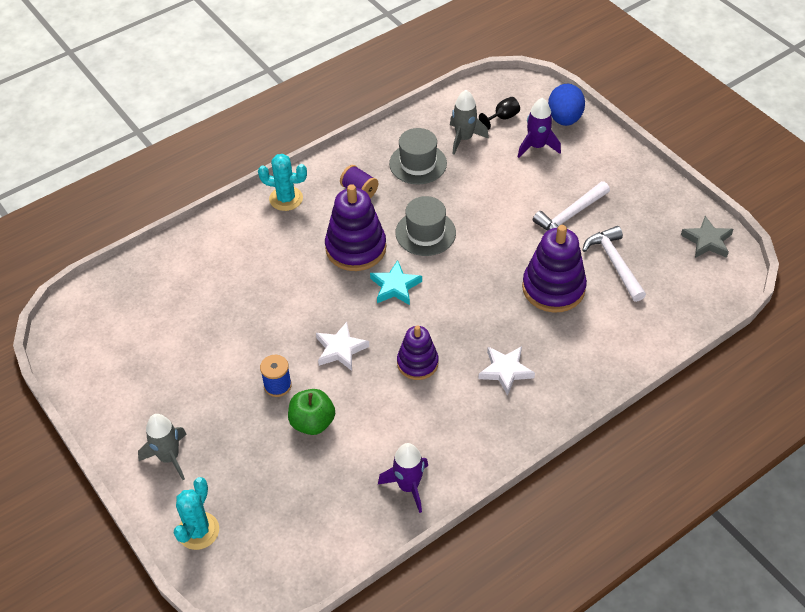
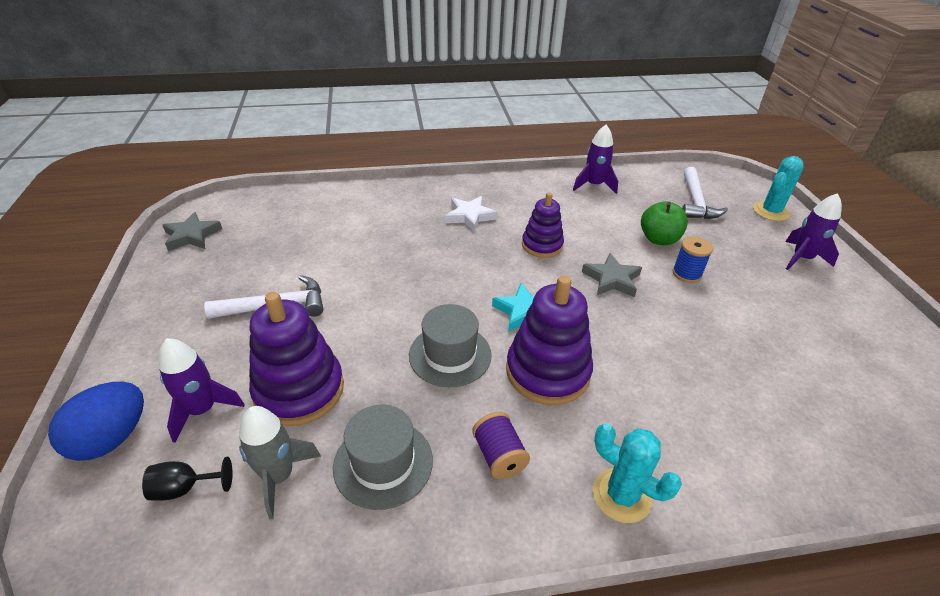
camera: 155 degrees left, 10 degrees down
grey rocket [138,414,187,480] -> purple rocket [785,193,842,270]
white star [316,322,369,371] -> grey star [582,253,642,297]
purple stacking toy [522,225,587,313] -> purple stacking toy moved to [249,292,344,426]
white hammer [583,226,646,302] -> white hammer moved to [682,167,728,219]

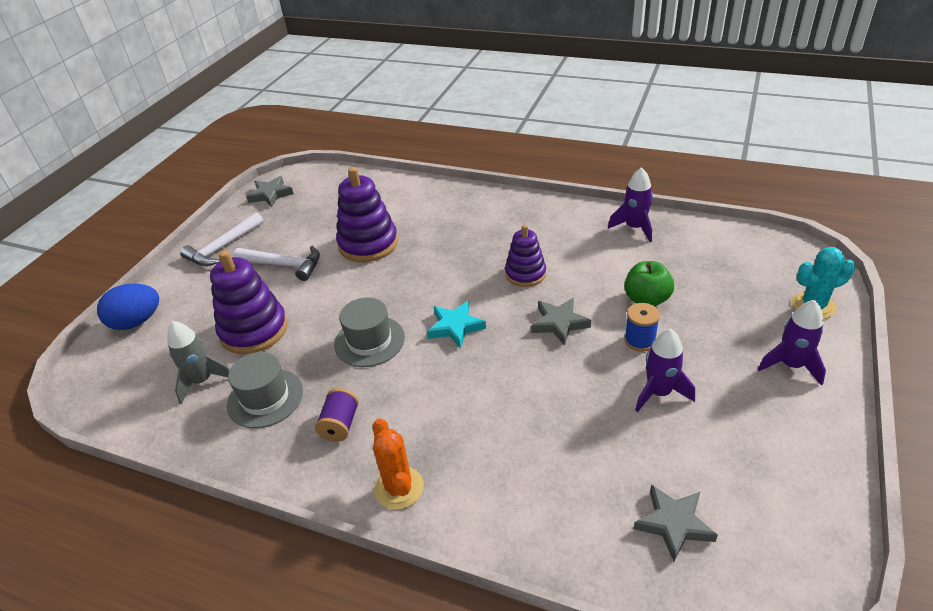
camera: 35 degrees right, 0 degrees up
black goblet [142,457,233,501] -> none
purple rocket [158,338,245,443] -> purple rocket moved to [635,328,695,412]
white star [445,196,497,232] -> none
purple stacking toy [506,275,593,405] -> purple stacking toy moved to [336,167,398,262]
turquoise cactus [593,423,682,523] -> orange cactus [372,418,424,510]
white hammer [682,167,728,219] -> white hammer moved to [180,212,264,266]
none -> grey star [634,485,718,562]

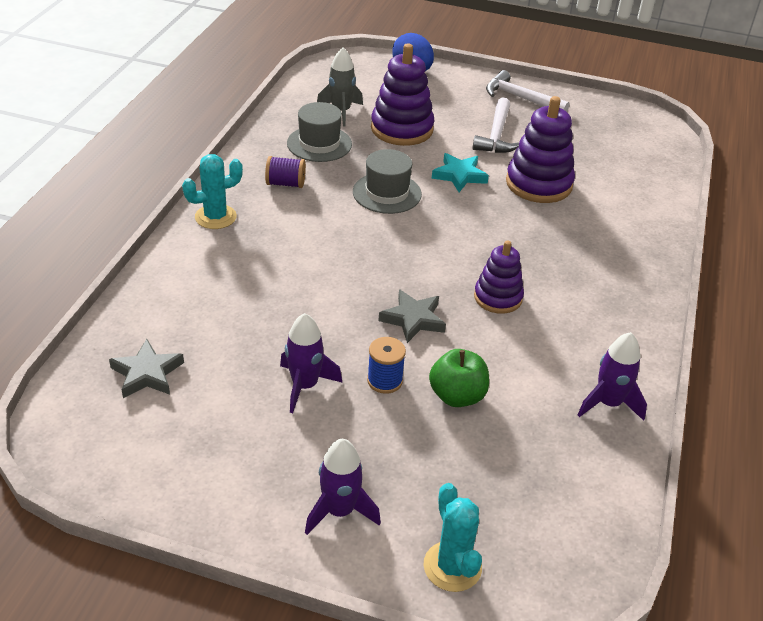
camera: 80 degrees right, 0 degrees up
grey star [246,176,294,207] -> none
orange cactus [372,418,424,510] -> turquoise cactus [182,154,243,229]
turquoise star [427,301,486,349] -> turquoise star moved to [432,153,489,192]

